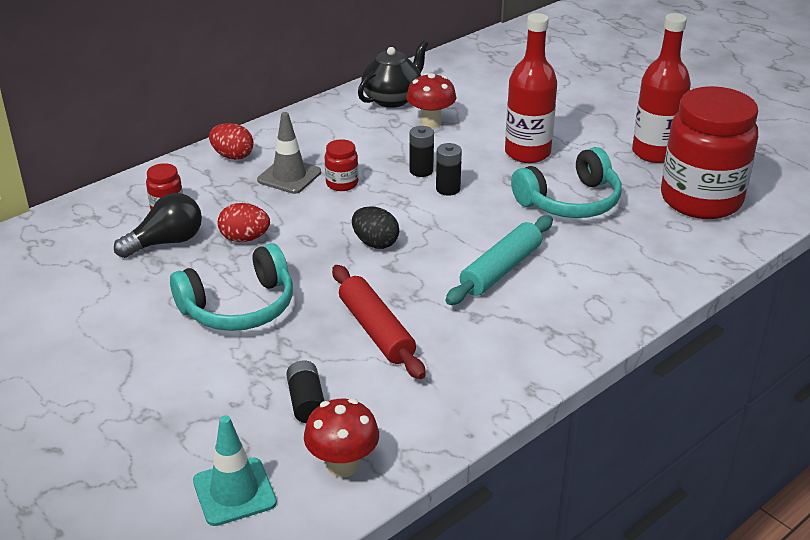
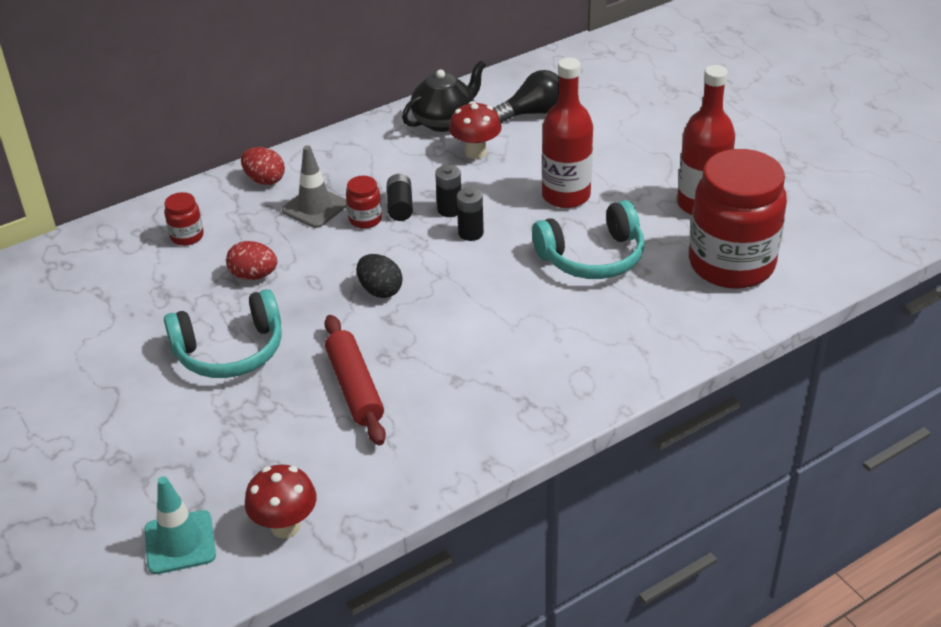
camera: 10 degrees right, 5 degrees up
black light bulb [114,193,202,258] -> black light bulb moved to [493,70,559,123]
black battery [286,360,324,423] -> black battery moved to [387,174,413,221]
turquoise rolling pin [446,215,553,305] -> none

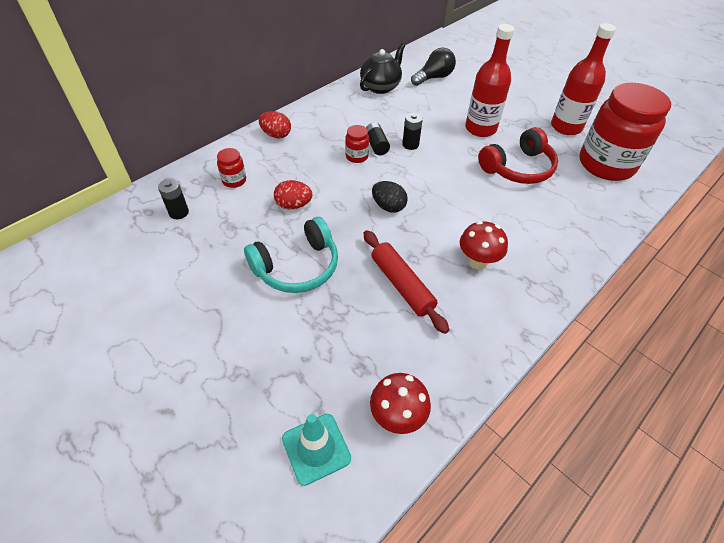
camera: 15 degrees left, 10 degrees up
grey traffic cone [282,145,347,228] -> none
red mushroom [449,101,501,159] -> red mushroom moved to [460,221,508,270]
black battery [457,188,484,241] -> black battery moved to [158,179,189,219]
turquoise headphones [532,200,644,279] -> red headphones [478,127,558,184]

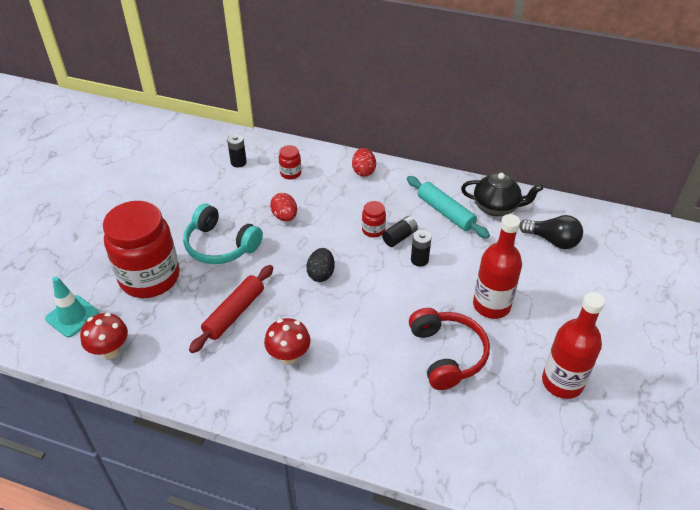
camera: 65 degrees right, 5 degrees down
red headphones [478,127,558,184] -> red headphones turned 135 degrees counterclockwise [409,308,490,390]
red jar [579,83,671,181] -> red jar moved to [103,201,180,298]
none -> turquoise rolling pin [407,176,490,239]

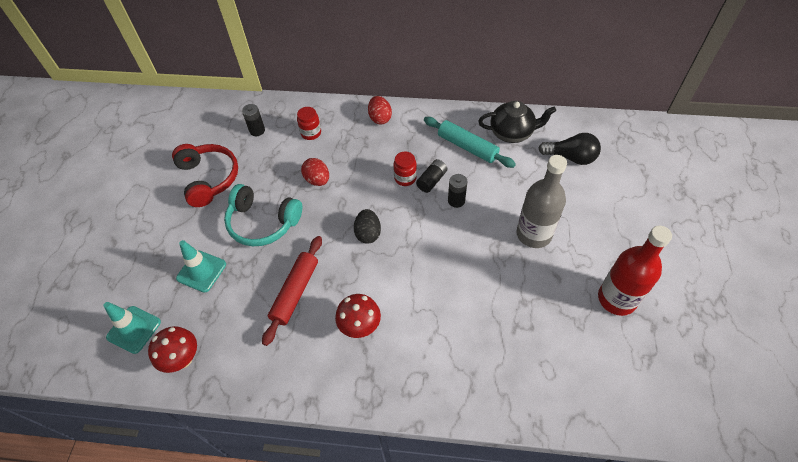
camera: 10 degrees left, 10 degrees up
red jar [103,201,180,298] -> turquoise traffic cone [176,240,226,292]
red headphones [409,308,490,390] -> red headphones moved to [172,144,238,207]
red bottle [473,214,522,319] -> grey bottle [516,155,567,248]

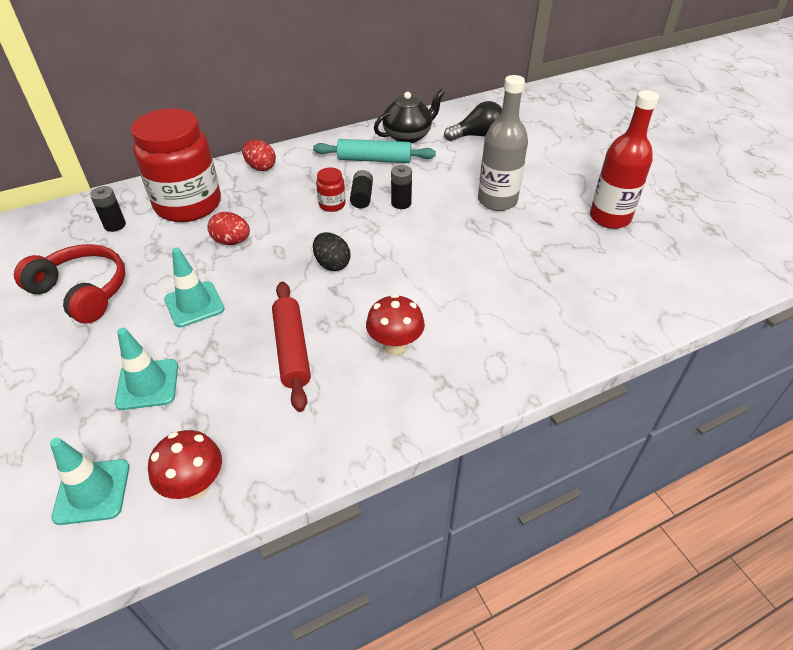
camera: 35 degrees left, 10 degrees down
turquoise headphones [224,184,302,246] -> turquoise traffic cone [164,247,224,328]
red jar [297,107,321,140] -> red jar [131,108,221,222], size x2.46

